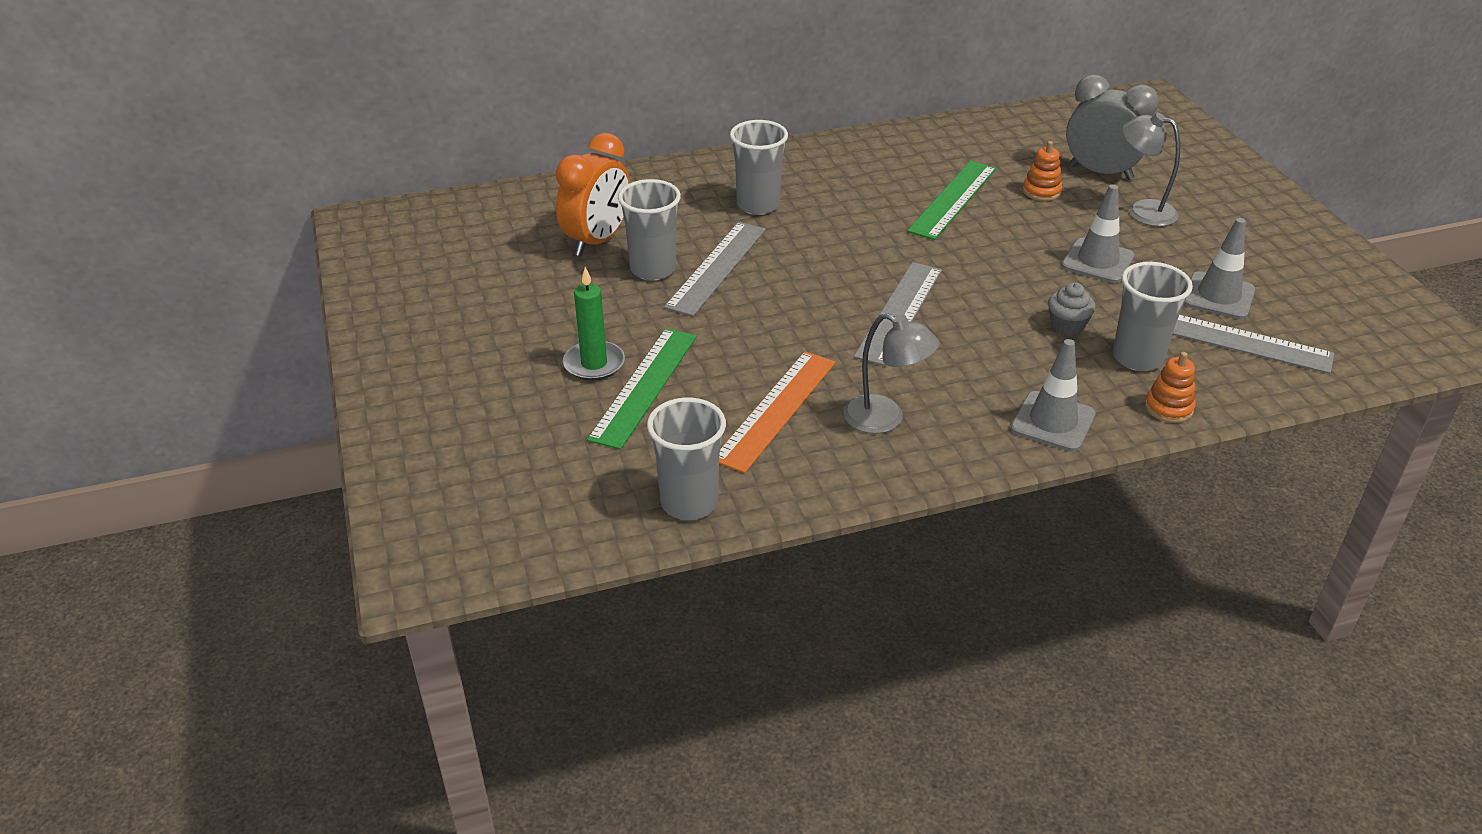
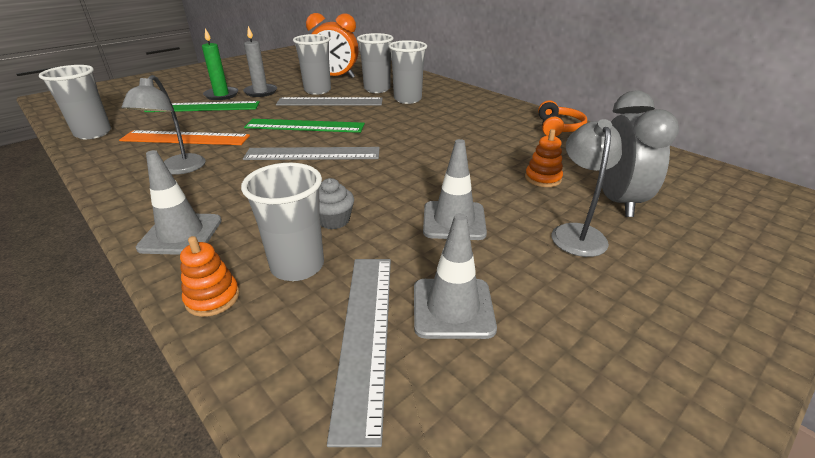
camera: 65 degrees right, 5 degrees down
green ruler [907,161,996,240] -> green ruler moved to [244,119,365,133]
none -> grey candle [243,26,277,97]
none -> grey cup [357,33,394,93]
none -> orange headphones [538,100,587,137]

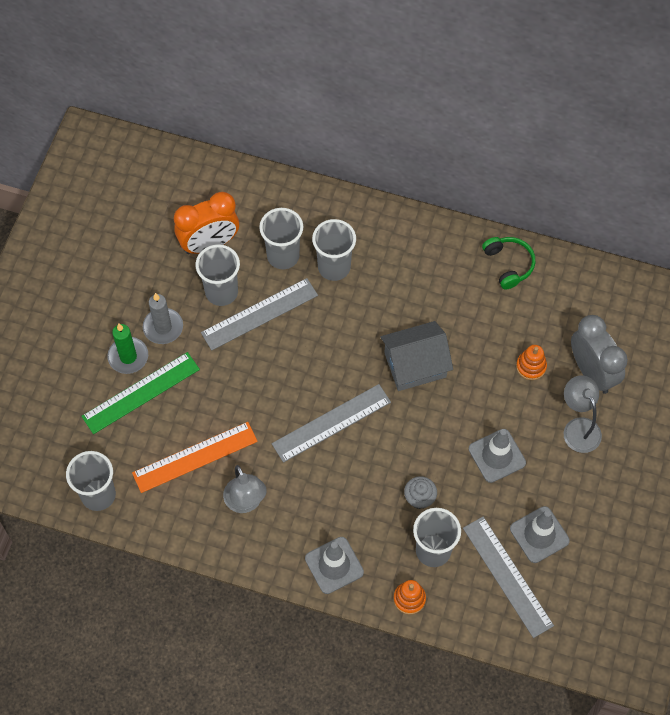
camera: 30 degrees left, 30 degrees up
green ruler [244,119,365,133] -> none
orange headphones [538,100,587,137] -> green headphones [482,237,535,290]
none -> grey house [381,321,453,391]

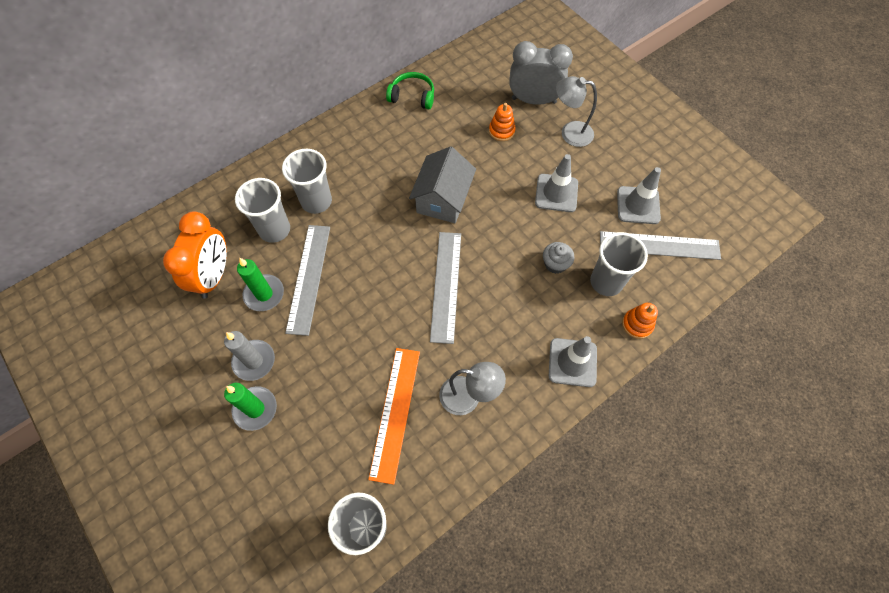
camera: 55 degrees left, 0 degrees up
green ruler [81,352,200,434] -> none
grey cup [195,244,240,306] -> green candle [237,258,284,311]

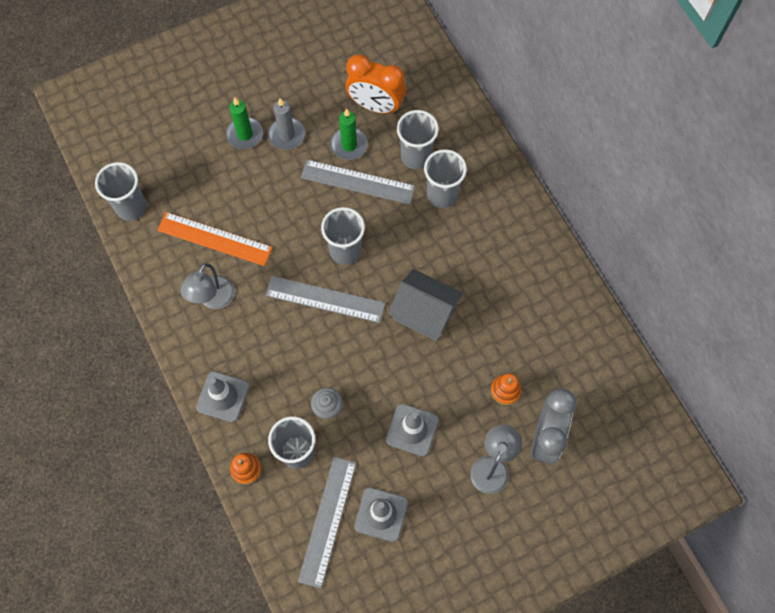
camera: 100 degrees right, 5 degrees up
green headphones [386,72,434,109] -> none
none -> grey cup [321,207,365,265]

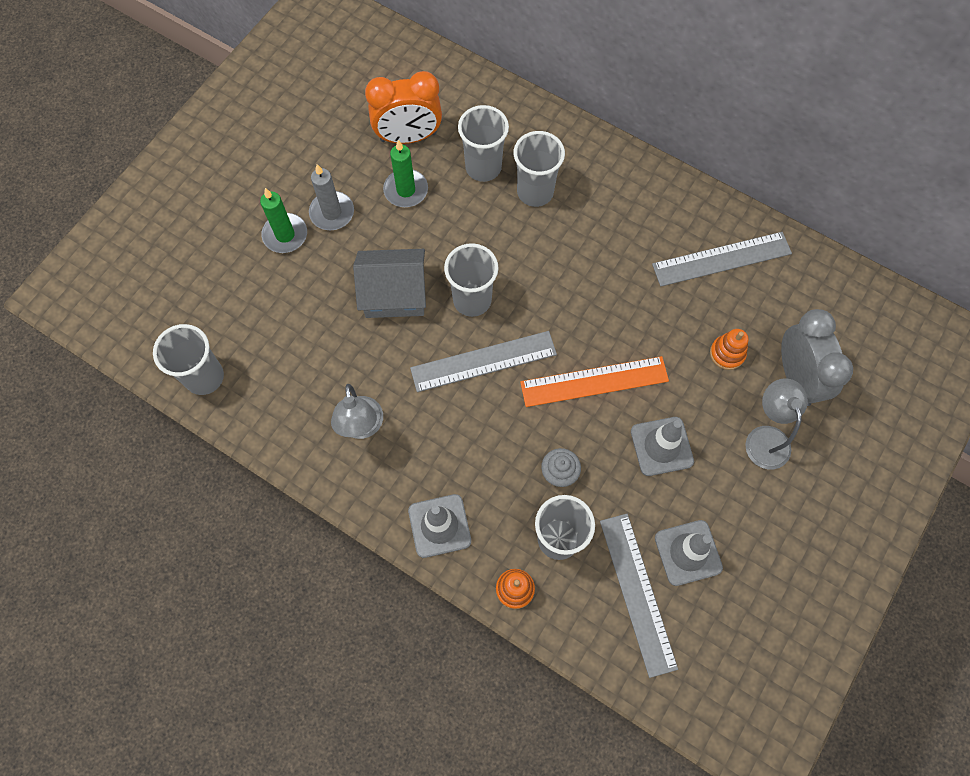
camera: 30 degrees left, 0 degrees up
orange ruler [157,212,273,266] -> orange ruler moved to [520,356,669,407]
grey ruler [301,160,416,205] -> grey ruler moved to [652,232,792,287]
grey house [388,269,463,341] -> grey house moved to [353,249,426,318]

